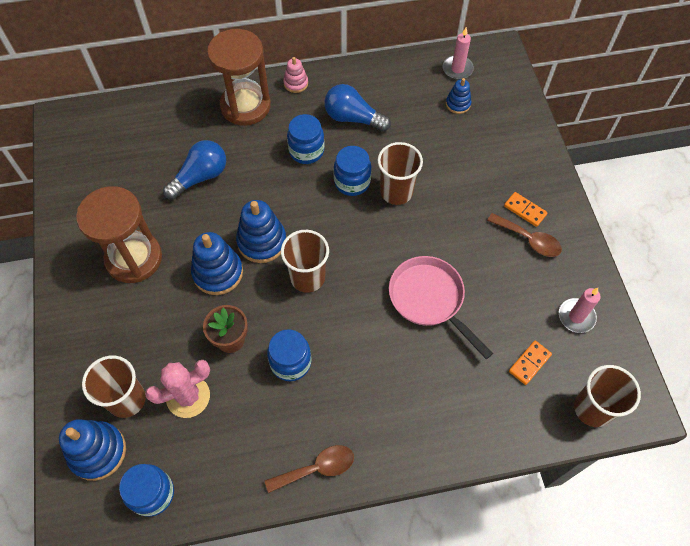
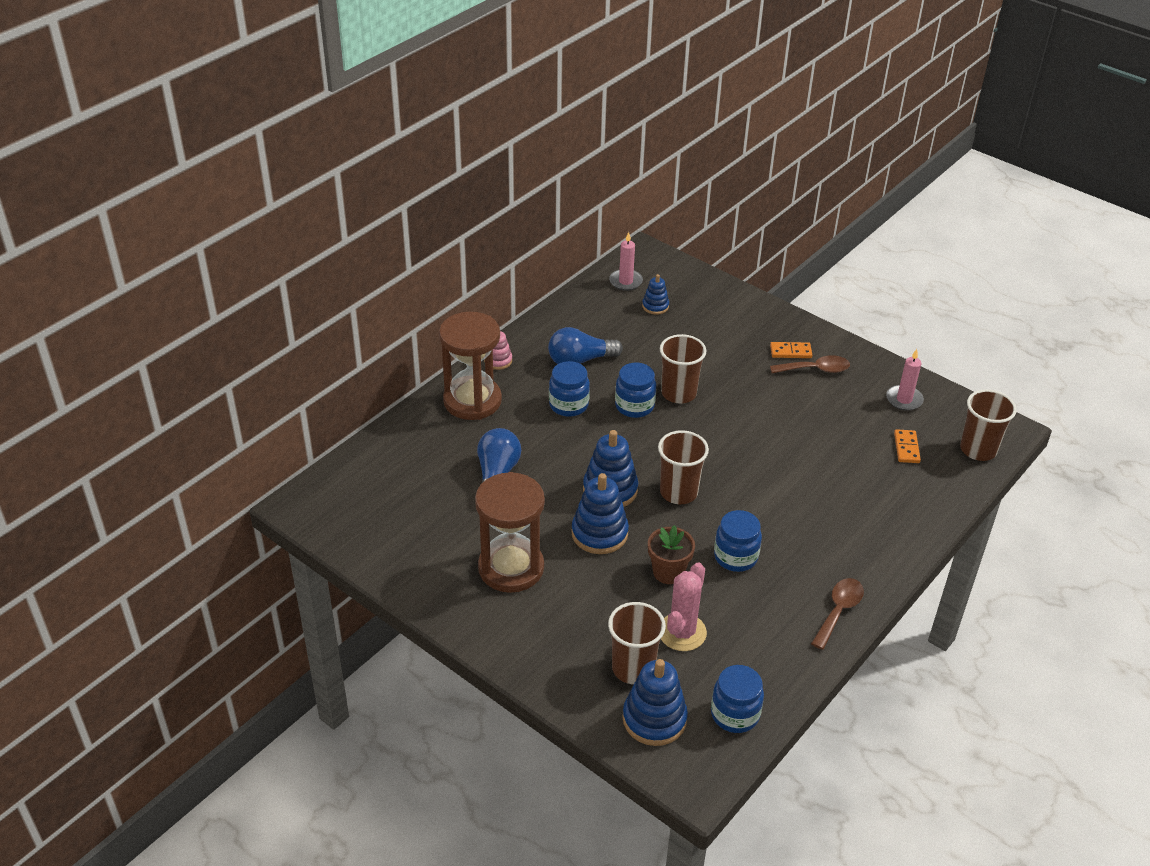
camera: 40 degrees left, 20 degrees down
pink pan [389,256,493,359] -> none

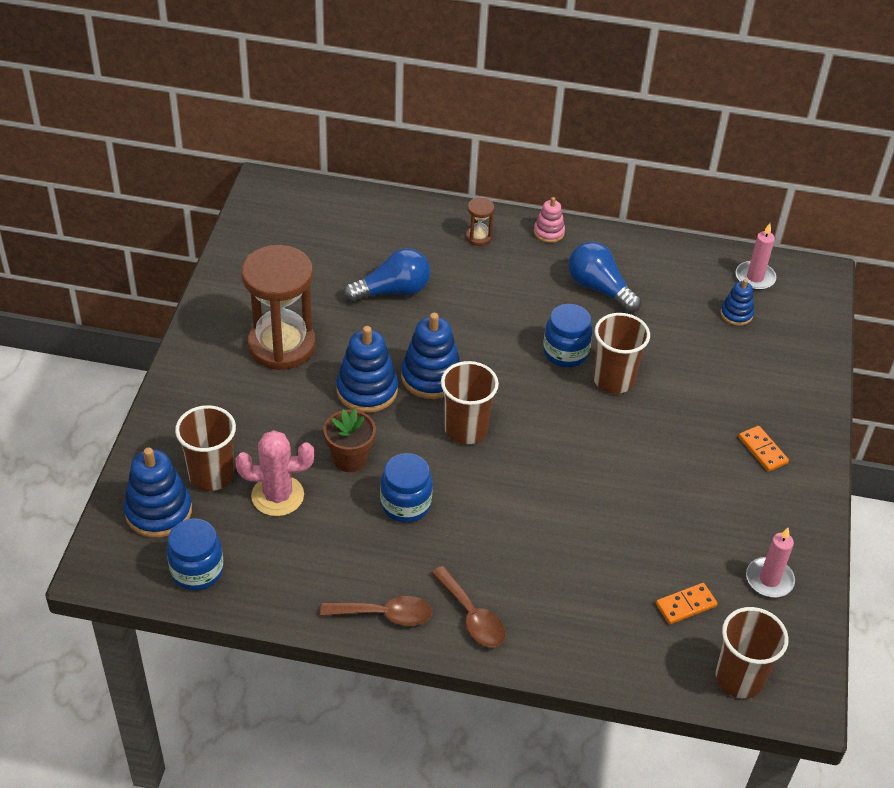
camera: 60 degrees right, 5 degrees up
brown hourglass [439,312,502,420] -> brown hourglass [466,197,494,246], size x0.42
blue jar [549,361,590,417] -> none
brown spoon [770,355,850,373] -> brown spoon moved to [431,566,506,647]

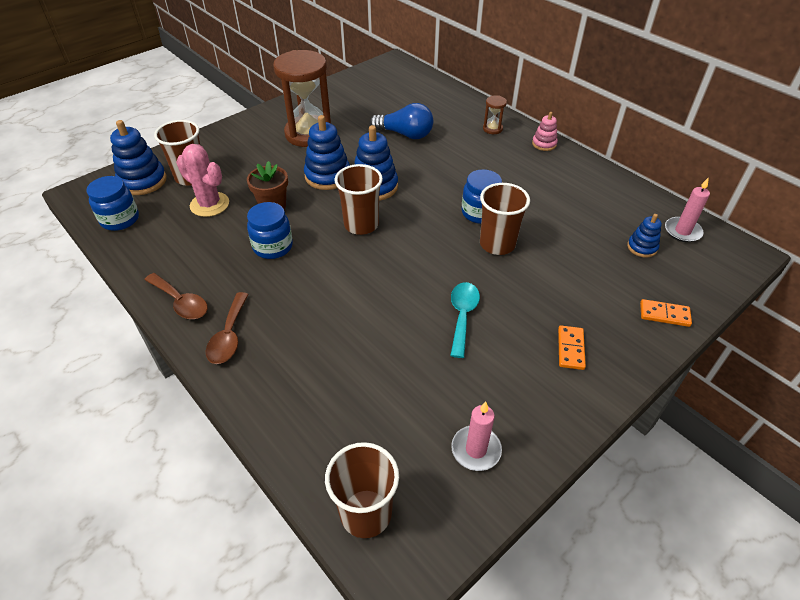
camera: 40 degrees right, 0 degrees up
blue light bulb [568,242,642,313] -> none
orange domino [656,583,717,624] -> orange domino moved to [640,299,692,327]
none -> turquoise spoon [450,282,480,358]

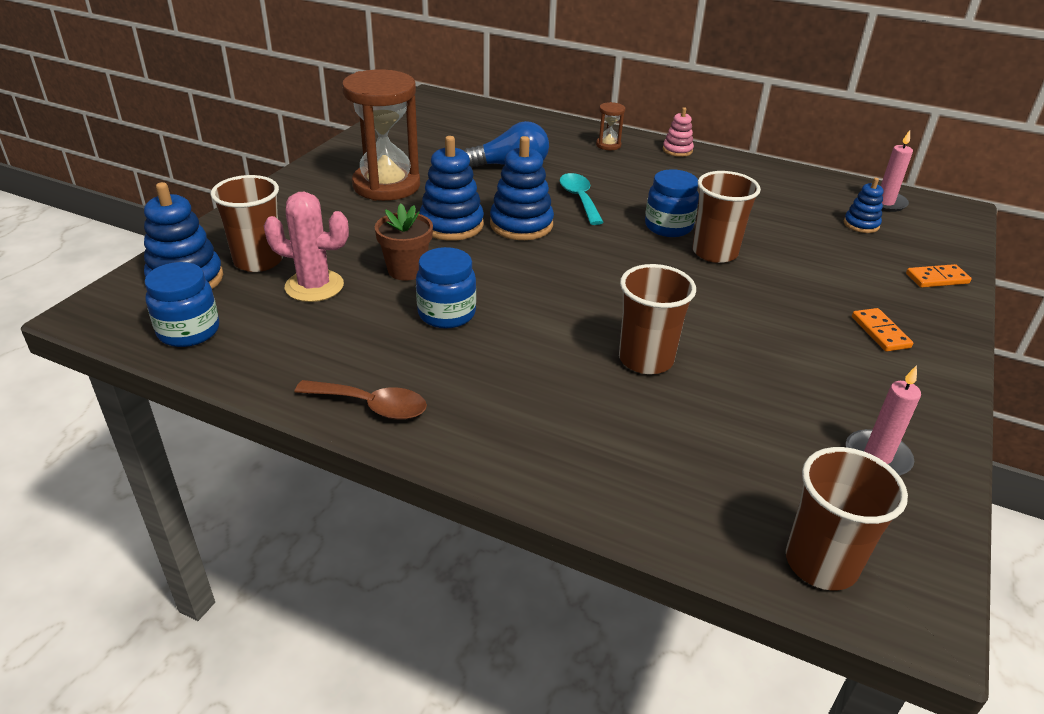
camera: 25 degrees left, 10 degrees down
brown spoon [206,292,249,364] -> none
brown cup [334,164,383,235] -> brown cup moved to [619,264,696,374]
turquoise spoon [450,282,480,358] -> turquoise spoon moved to [560,173,604,225]

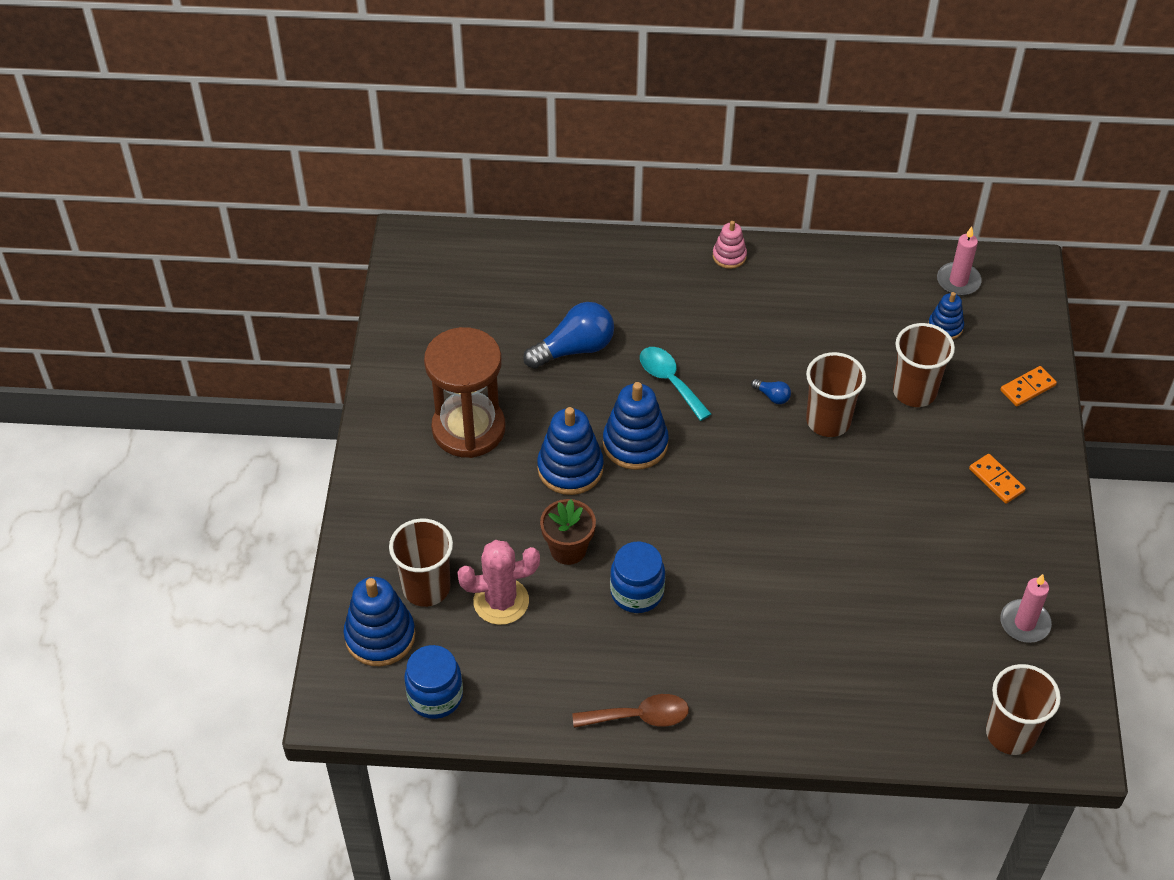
camera: 20 degrees left, 15 degrees up
brown hourglass [596,102,625,150] -> none
brown cup [619,264,696,374] -> brown cup moved to [893,323,955,407]
blue jar [645,169,699,237] -> blue light bulb [751,379,791,404]

